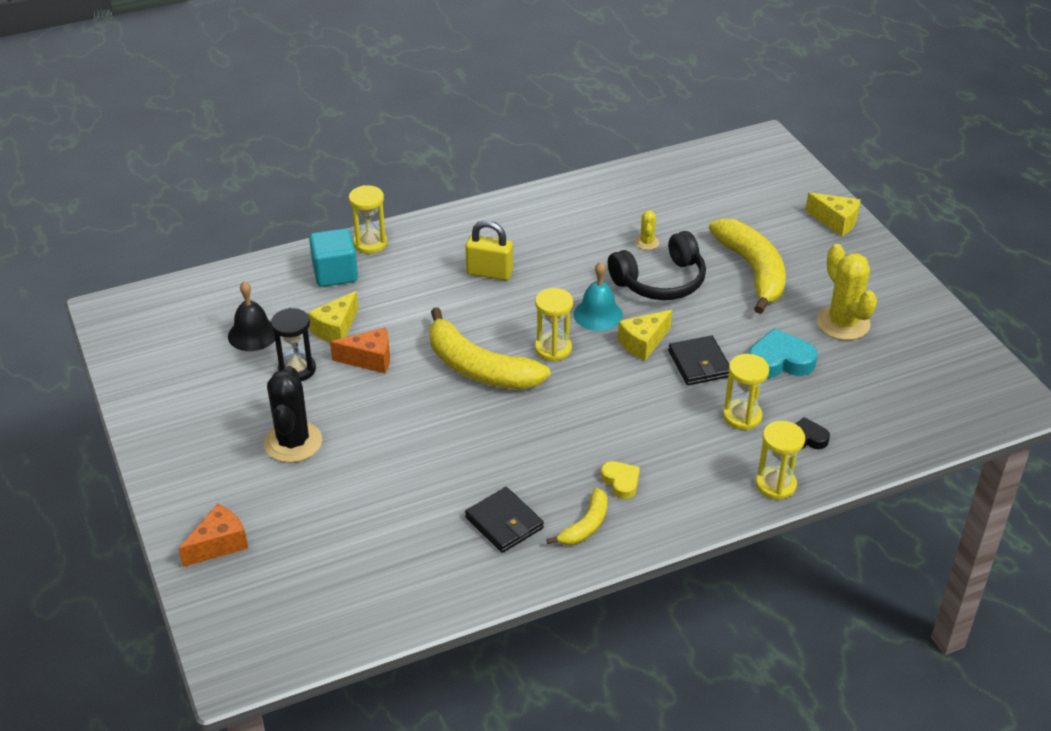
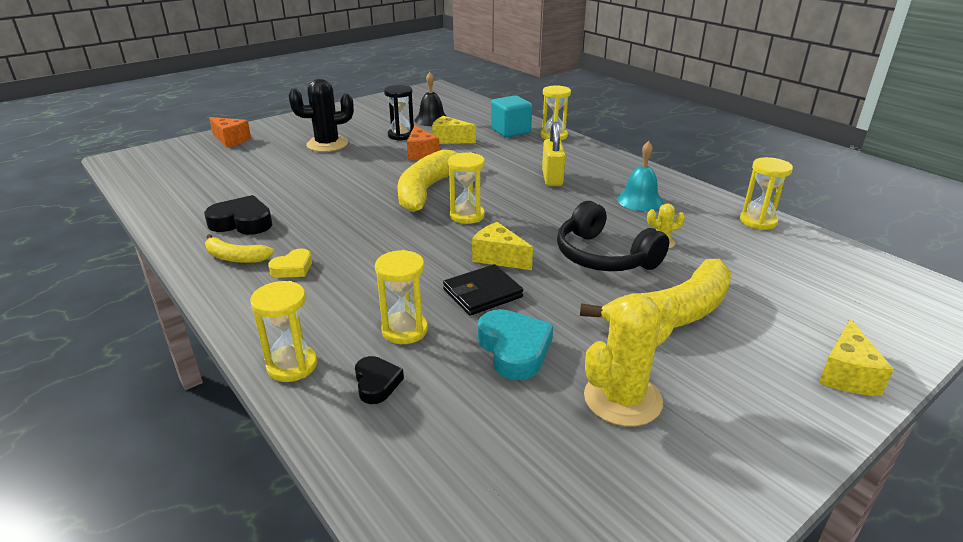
camera: 75 degrees right, 10 degrees down
black wallet [465,487,544,553] -> black heart [204,195,273,235]
turquoise bell [574,261,623,331] -> turquoise bell moved to [617,141,663,211]
none -> yellow hourglass [740,157,793,230]

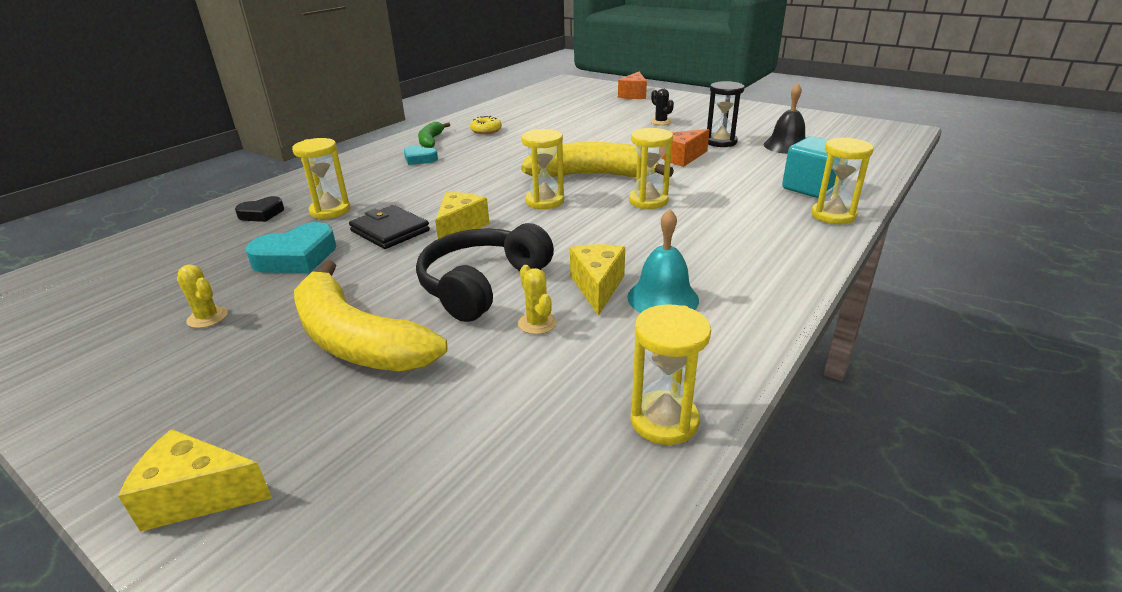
camera: 75 degrees right, 0 degrees up
black heart [204,195,273,235] -> yellow donut [470,116,502,134]
yellow banana [205,234,274,263] -> green banana [418,122,450,148]
yellow hourglass [250,281,317,382] -> yellow hourglass moved to [629,128,673,209]
yellow heart [268,248,312,278] -> turquoise heart [404,145,438,165]
black cactus [289,79,354,152] -> black cactus [651,88,674,125], size x0.48
yellow cheese [432,116,476,144] -> yellow cheese moved to [570,244,625,316]
yellow padlock [542,122,565,186] -> none
yellow cactus [584,291,680,427] -> yellow cactus [177,264,228,328], size x0.48

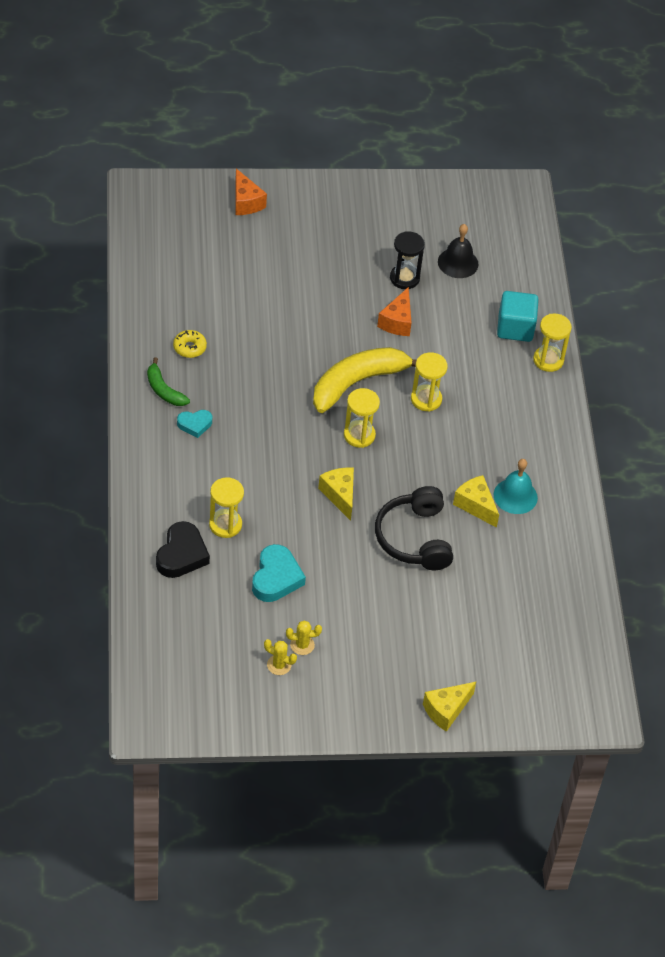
camera: 45 degrees left, 20 degrees up
black heart [235,196,284,222] -> black heart [156,521,210,578], size x1.66
yellow banana [294,260,448,371] -> none
black wallet [349,205,430,249] -> none
yellow cactus [518,265,557,334] -> yellow cactus moved to [264,639,297,675]
yellow hourglass [631,304,711,445] -> none
black cactus [651,88,674,125] -> none

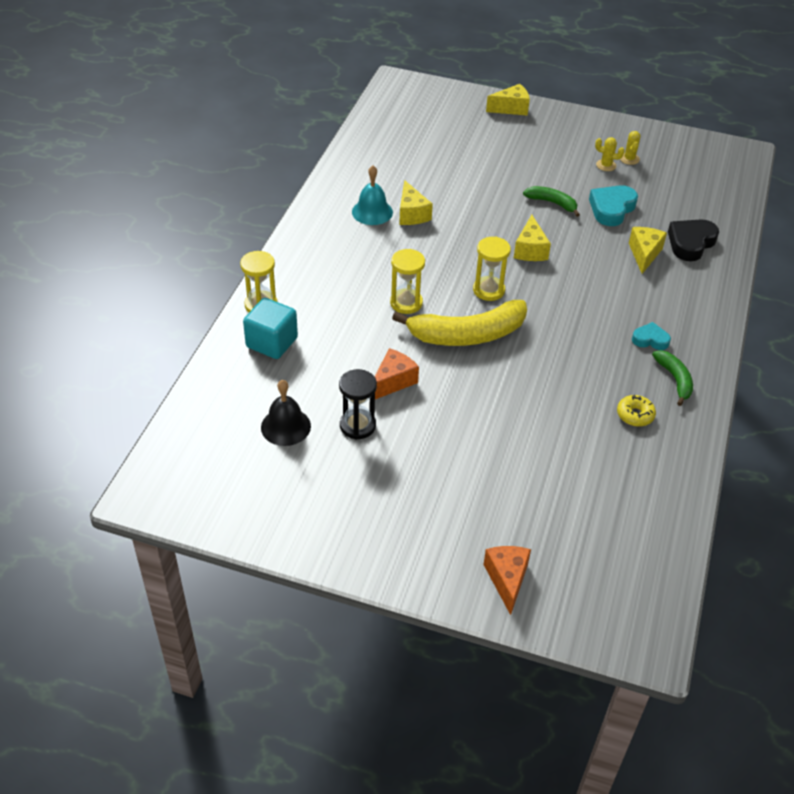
camera: 155 degrees left, 5 degrees down
yellow hourglass [209,477,244,538] -> yellow cheese [629,227,667,274]
yellow cactus [264,639,297,675] -> yellow cactus turned 45 degrees clockwise [620,131,640,165]
black headphones [375,486,453,570] -> none
none -> green banana [523,186,580,217]

